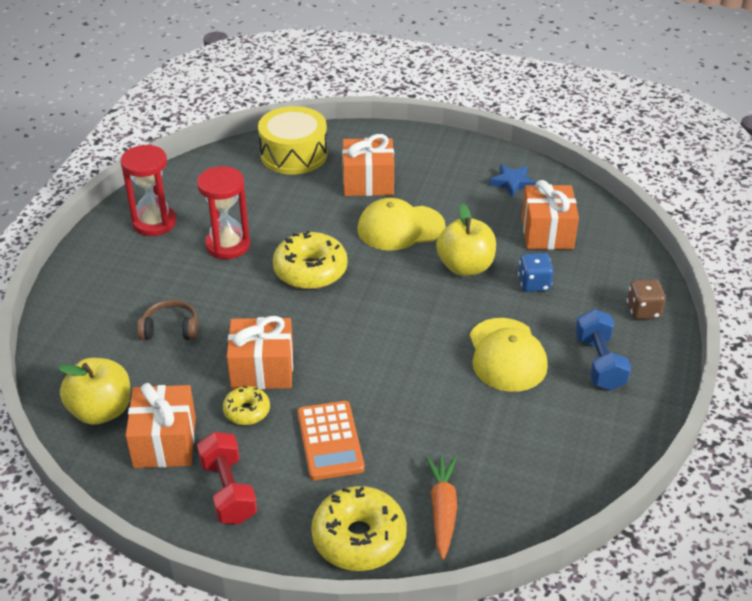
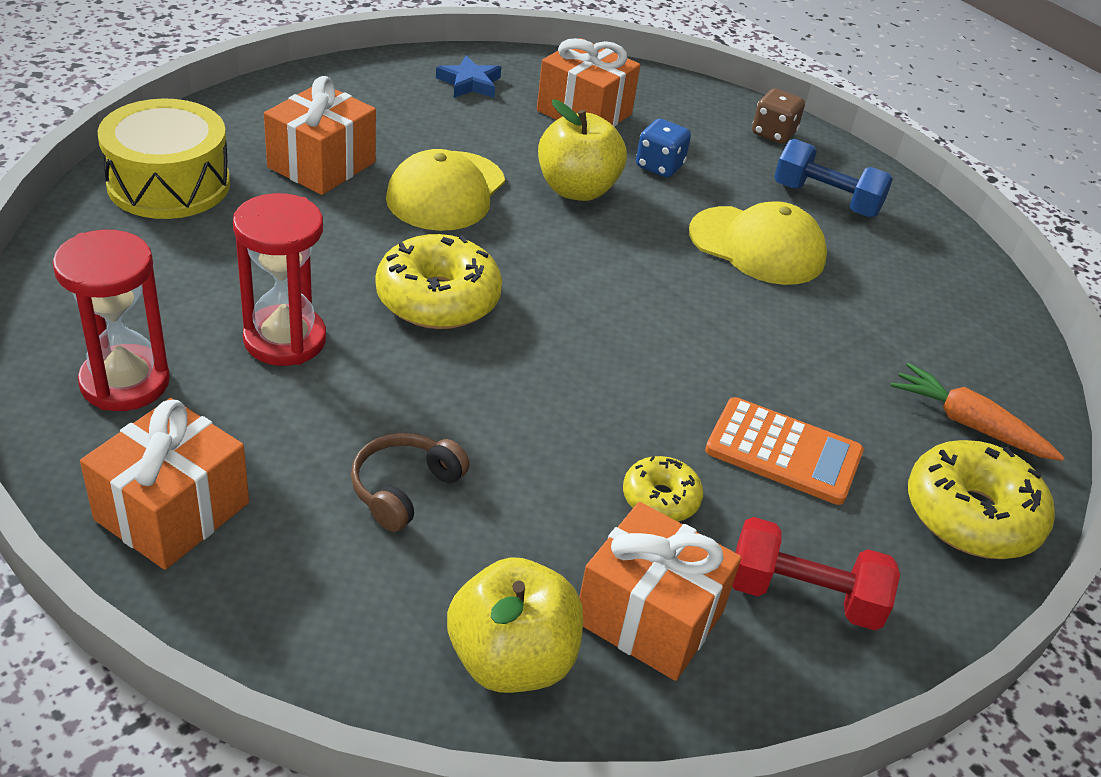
camera: 60 degrees left, 0 degrees up
orange gift [227,316,293,389] -> orange gift moved to [80,398,249,570]

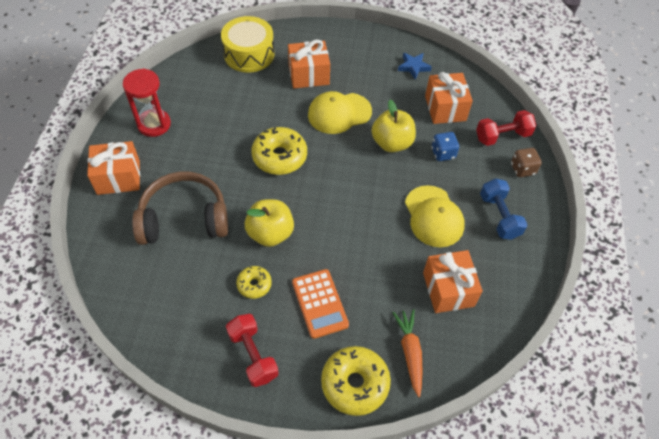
camera: 50 degrees right, 15 degrees up
red hourglass [233,193,326,366] -> none
brown headphones [351,433,469,532] -> brown headphones [132,171,228,245], size x2.03
yellow apple [447,557,583,693] -> yellow apple moved to [245,199,294,247]
orange gift [579,502,742,681] -> orange gift moved to [423,250,483,313]
none -> red dumbbell [476,110,536,146]

